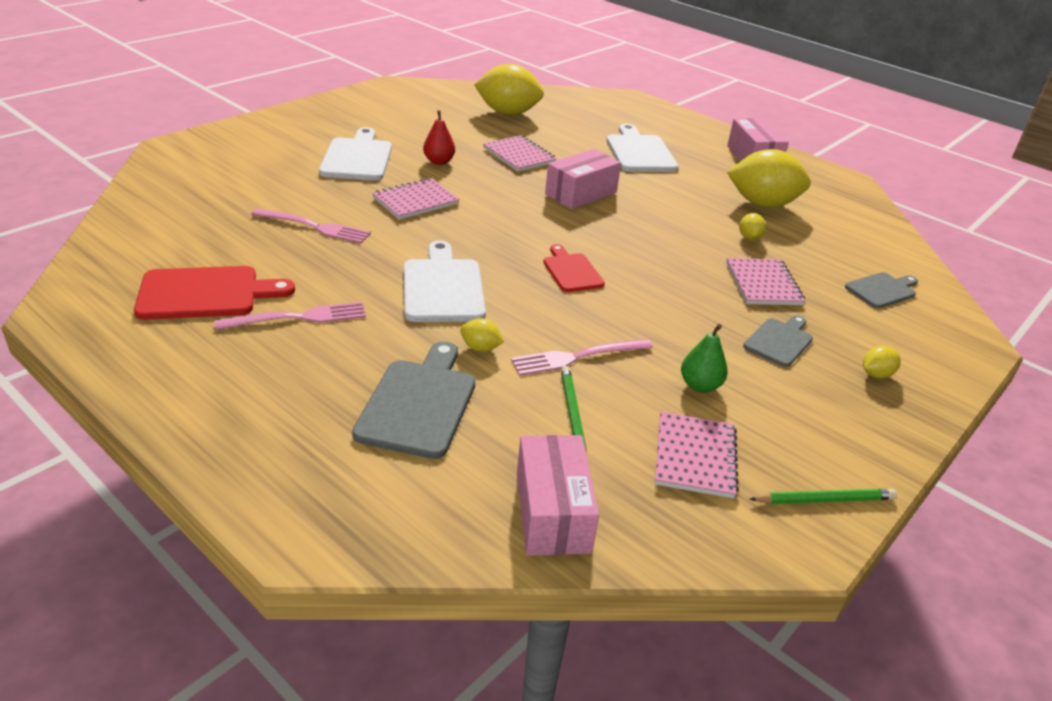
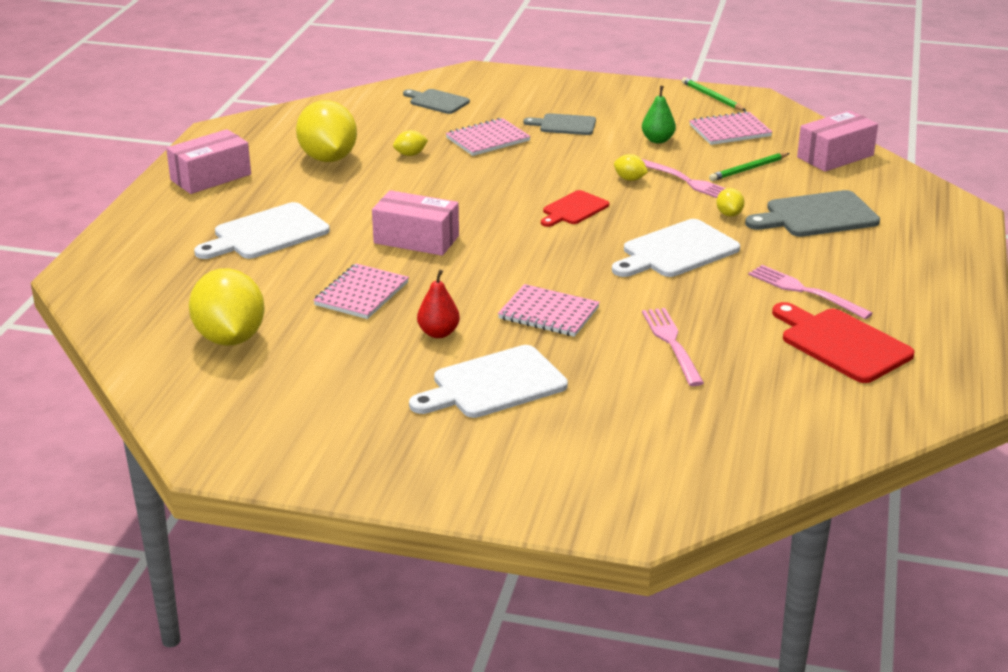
camera: 115 degrees left, 5 degrees down
yellow lemon [863,346,901,378] -> yellow lemon moved to [614,154,648,181]

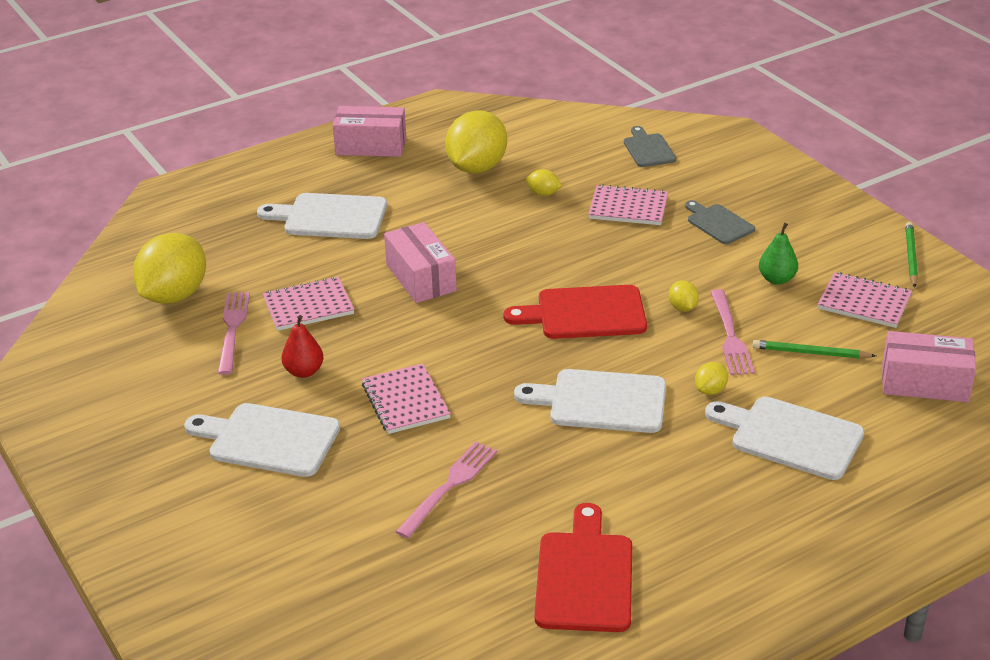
camera: 45 degrees right, 5 degrees up
red cutting board [541,190,609,227] -> red cutting board [504,285,647,339], size x1.63
grey cutting board [745,190,880,237] -> white cutting board [705,397,864,480]
pink fork [748,265,873,319] -> pink fork moved to [218,292,250,375]

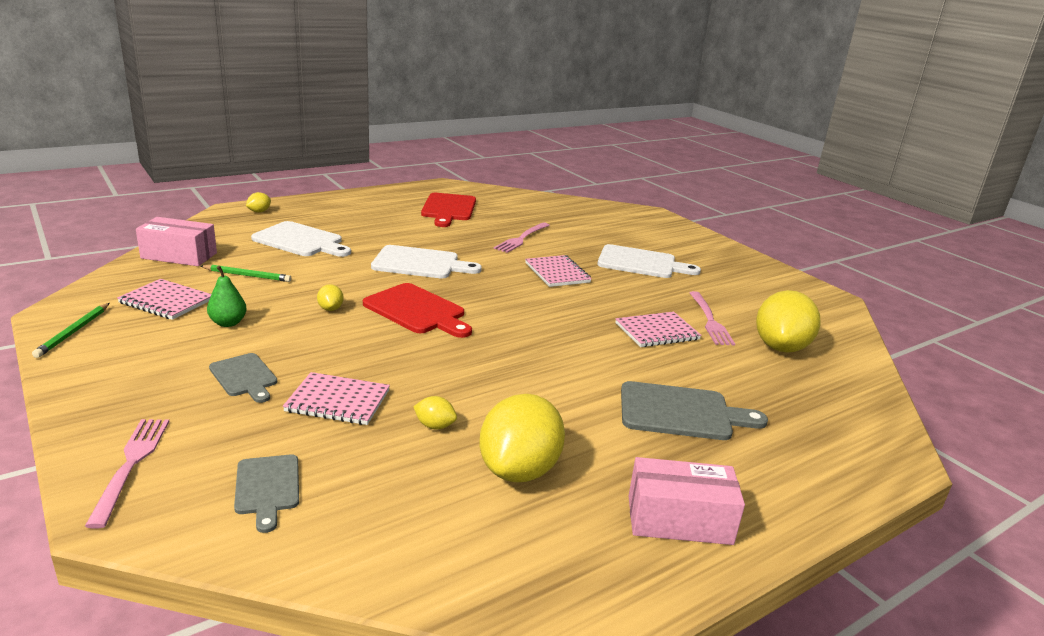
camera: 175 degrees right, 10 degrees down
white cutting board [257,193,387,239] -> grey cutting board [621,381,768,440]
red pear [282,315,324,378] -> none
pink box [384,222,457,303] -> none
red cutting board [504,285,647,339] -> red cutting board turned 45 degrees clockwise [363,283,472,338]
yellow lemon [695,362,728,395] -> yellow lemon moved to [246,192,271,213]
pink fork [711,289,755,375] -> pink fork moved to [85,419,169,529]

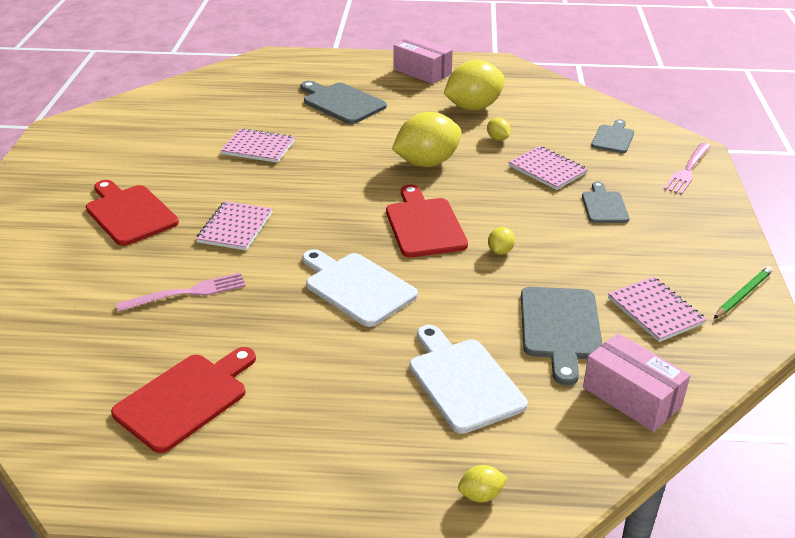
camera: 140 degrees left, 10 degrees up
green pencil [200,265,291,282] -> grey cutting board [521,287,602,385]
green pear [207,266,247,327] -> none
white cutting board [597,244,701,278] -> red cutting board [86,180,179,246]
pink fork [690,291,735,345] -> none
yellow lemon [756,290,821,353] -> yellow lemon moved to [392,112,462,167]

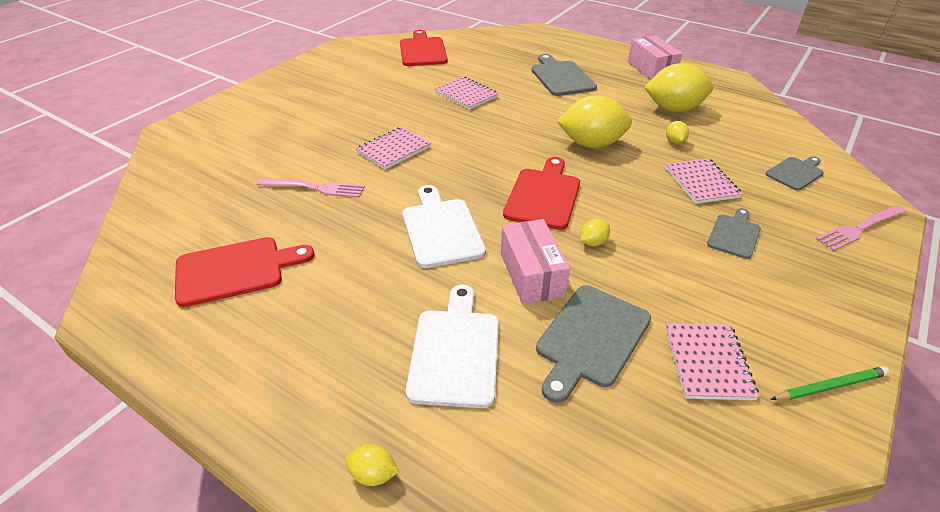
camera: 30 degrees right, 5 degrees up
red cutting board [86,180,179,246] -> red cutting board moved to [400,30,448,66]
pink box [583,333,690,432] -> pink box moved to [501,219,570,304]

